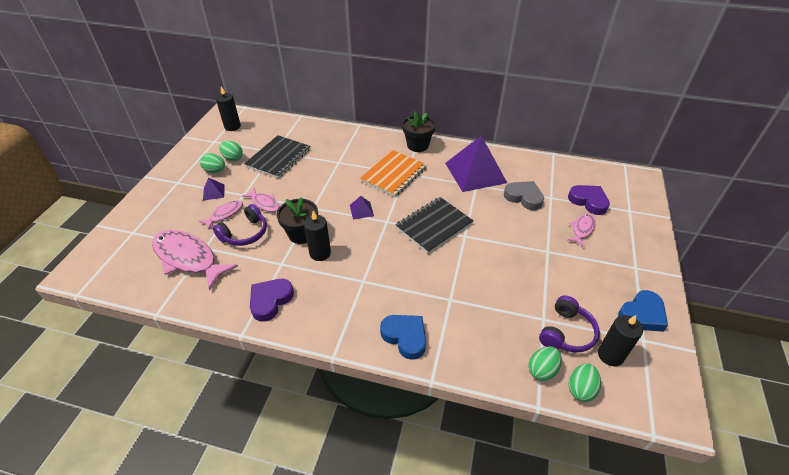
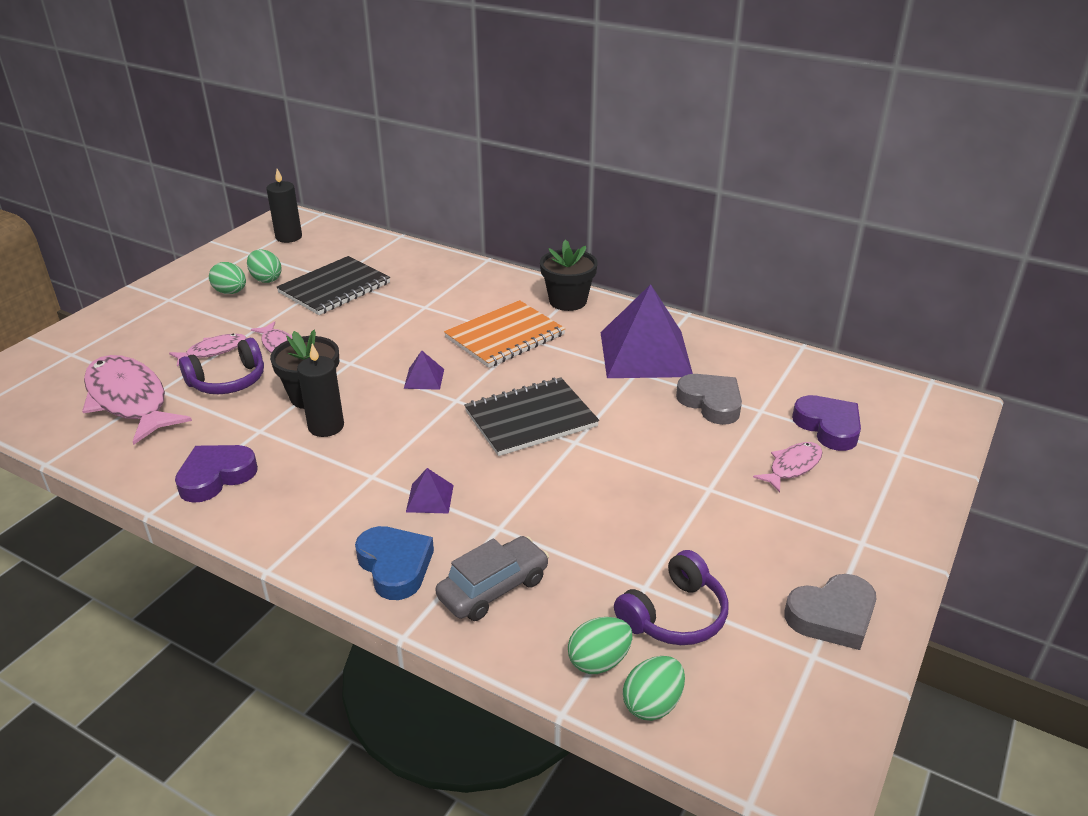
camera: 15 degrees right, 10 degrees down
purple pyramid [203,178,225,201] -> purple pyramid moved to [406,468,454,514]
black candle [598,315,643,366] -> none
blue heart [618,290,668,332] -> grey heart [785,574,876,650]
none -> grey car [436,536,549,621]

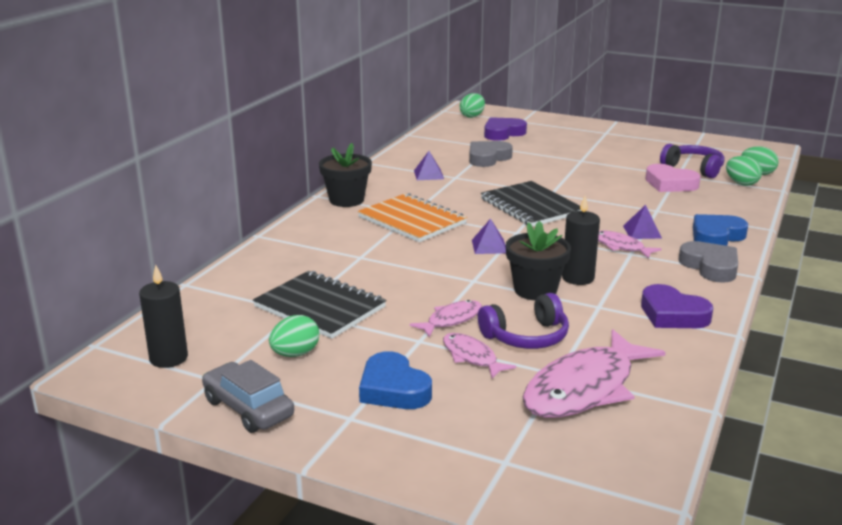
camera: 95 degrees left, 10 degrees down
purple headphones [179,338,264,394] -> purple headphones turned 105 degrees clockwise [478,293,569,349]
green egg [209,262,246,294] -> green egg moved to [460,93,485,118]
grey car [436,536,549,621] -> grey car moved to [202,360,294,433]
purple pyramid [600,284,693,378] -> purple pyramid [414,151,444,180], size x0.41
pink fish [753,442,823,493] -> pink fish moved to [598,231,661,259]
grey heart [785,574,876,650] -> grey heart moved to [679,241,738,283]
none -> blue heart [359,351,432,409]
none -> pink heart [645,164,701,192]

